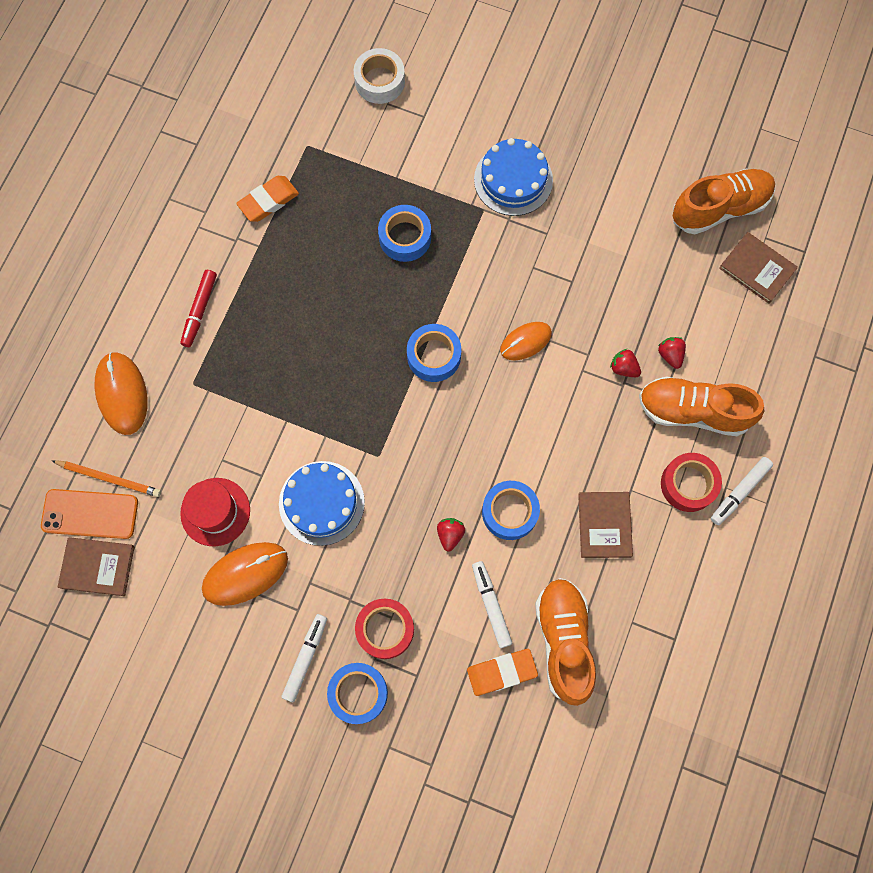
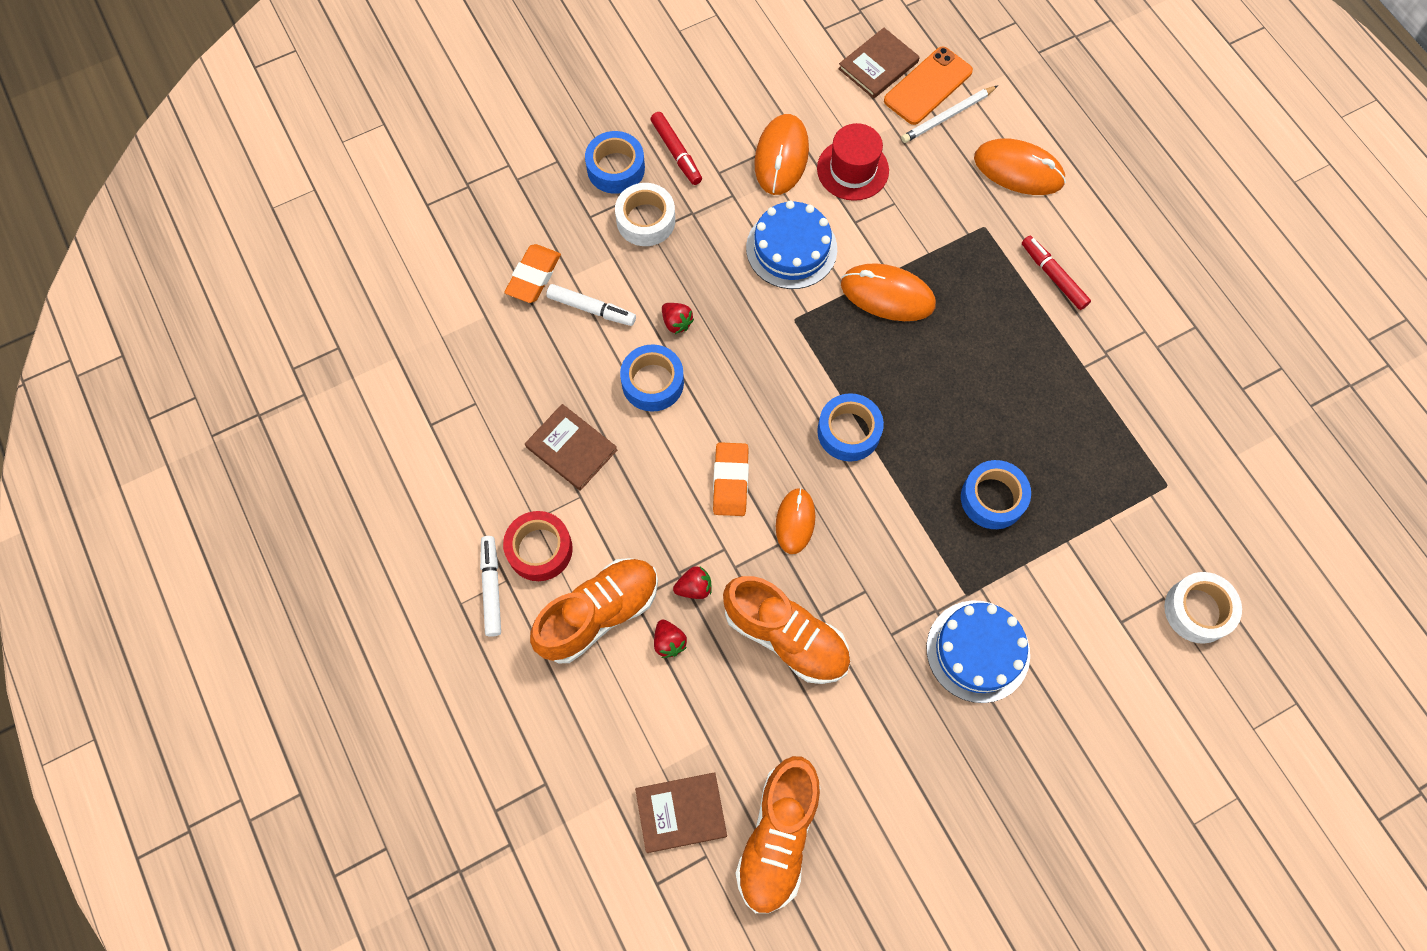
camera: 130 degrees right, 5 degrees down
orange pencil [52,460,161,497] -> white pencil [901,86,998,143]
orange eraser [236,176,299,222] -> orange eraser moved to [713,442,749,516]
white marker [282,614,327,702] -> red marker [651,112,702,185]
red tape [355,599,414,659] -> white tape [615,183,675,246]
orange shoe [535,578,596,706] -> orange shoe moved to [723,576,850,684]
red strawberry [658,337,686,369] -> red strawberry turned 45 degrees clockwise [654,620,687,658]
none -> orange mouse [841,263,936,321]

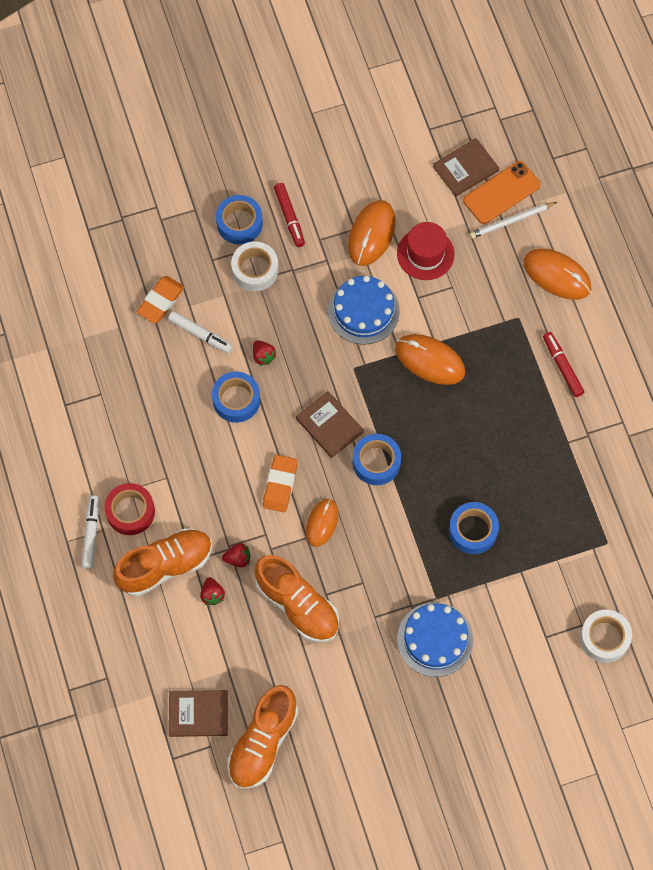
camera: 10 degrees right, 0 degrees up
brown book [525,404,617,491] -> brown book moved to [296,391,364,458]

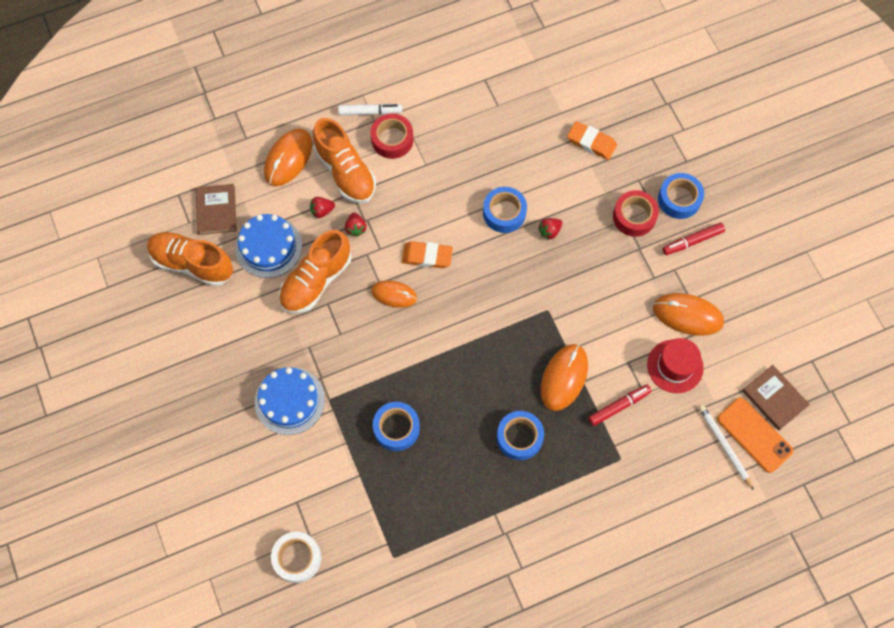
camera: 85 degrees right, 0 degrees up
white marker [168,311,233,354] -> none
white tape [231,242,278,291] -> red tape [613,190,659,237]
brown book [296,391,364,458] -> none
blue cake [328,275,400,345] -> blue cake moved to [235,214,302,278]
blue tape [353,434,401,485] -> blue tape moved to [497,411,544,460]
orange mouse [523,248,591,300] -> orange mouse moved to [264,129,312,186]
red marker [543,332,584,397] -> red marker moved to [588,384,652,426]

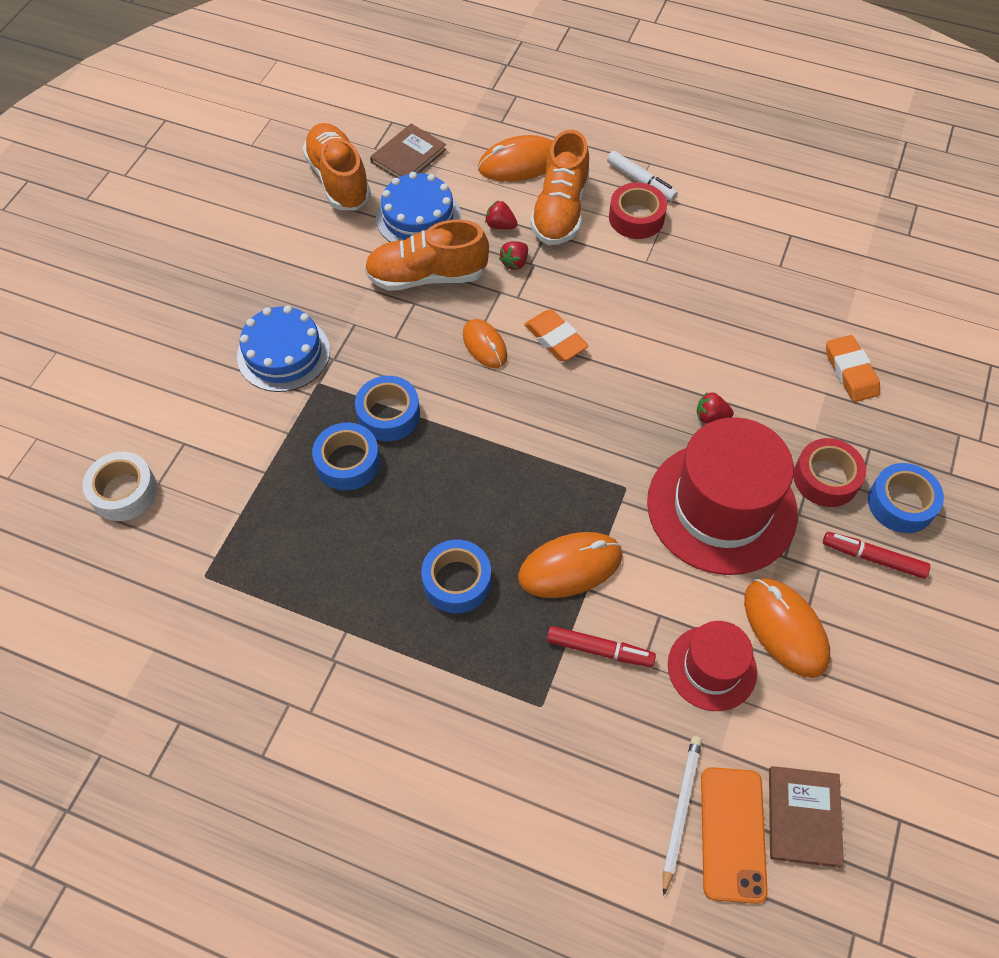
camera: 45 degrees right, 10 degrees down
blue tape [483,187,527,233] -> blue tape moved to [355,376,420,441]
none -> red hat [647,417,798,575]

